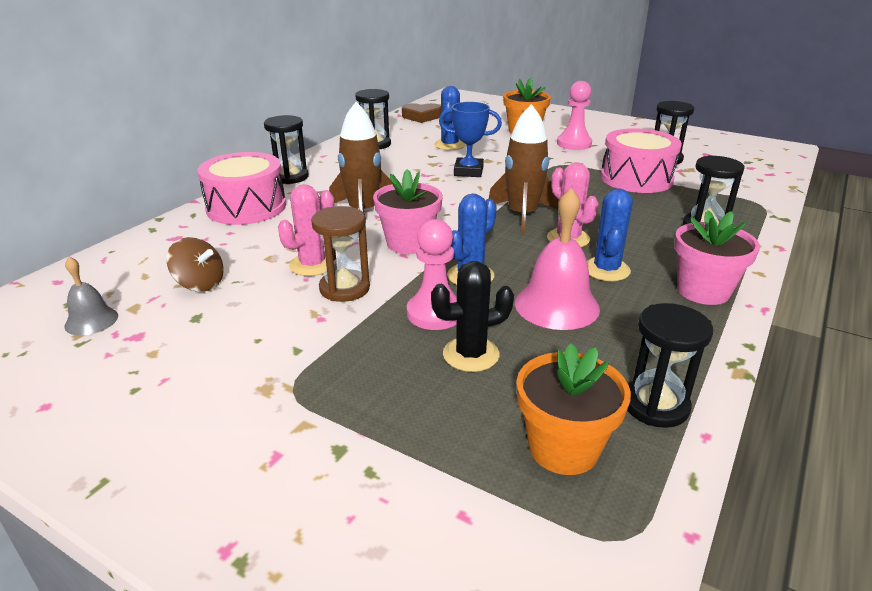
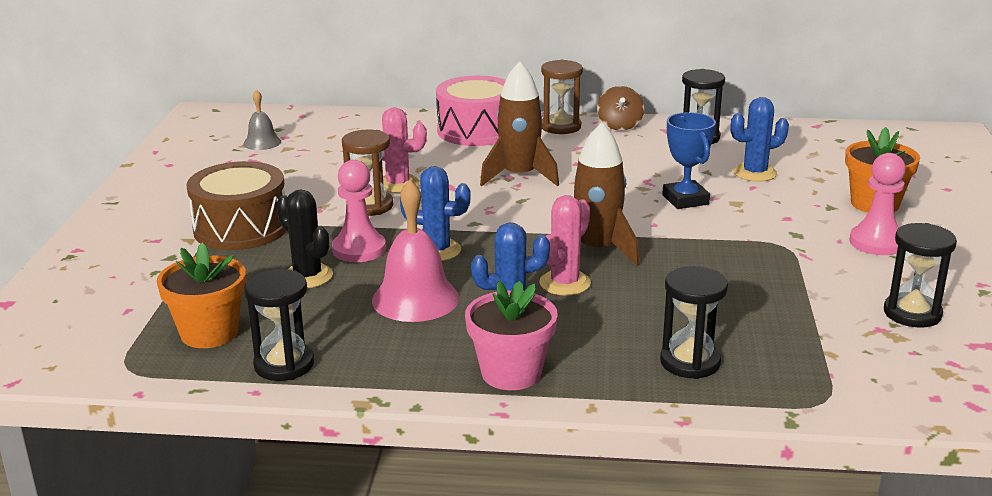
camera: 65 degrees right, 5 degrees down
brown spinning top [167,237,224,292] -> brown spinning top moved to [597,86,644,131]
black hourglass [264,115,309,184] -> brown hourglass [541,60,583,134]
pink flower pot [373,169,443,254] -> none
brown heart [402,103,441,123] -> none
pink drum [600,128,682,193] -> none
none -> brown drum [186,161,286,250]

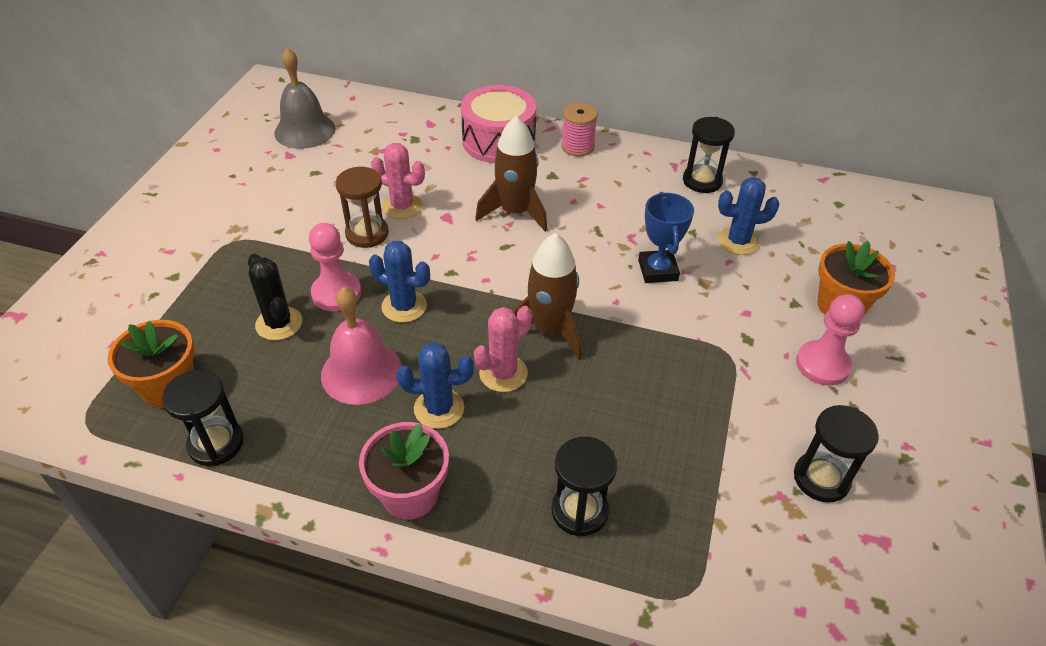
camera: 10 degrees right, 20 degrees up
brown drum [186,161,286,250] -> none
grey bell [243,89,281,150] -> grey bell [274,48,336,149], size x1.77
brown hourglass [541,60,583,134] -> pink spool [561,103,598,156]
brown spinning top [597,86,644,131] -> none

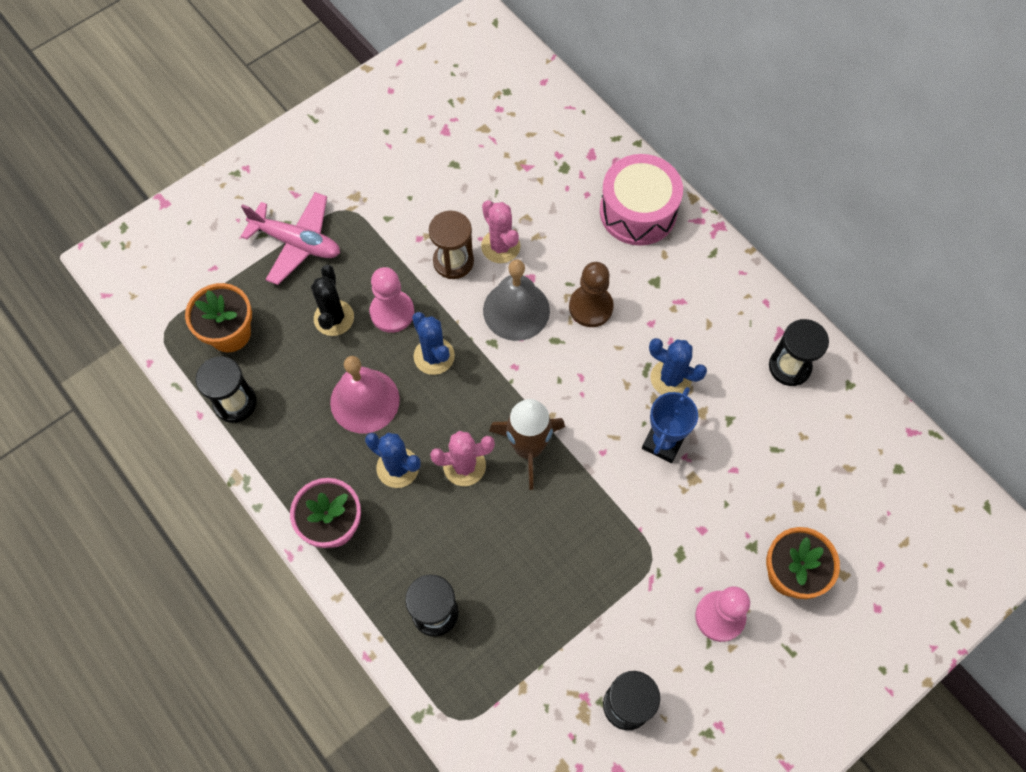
camera: 35 degrees right, 20 degrees up
grey bell [274,48,336,149] -> grey bell moved to [483,259,550,341]
brown rocket [475,116,547,232] -> brown pawn [569,262,614,327]
pink spool [561,103,598,156] -> none
blue cactus [718,177,780,255] -> blue cactus moved to [649,338,707,395]
none -> pink plane [241,192,340,285]

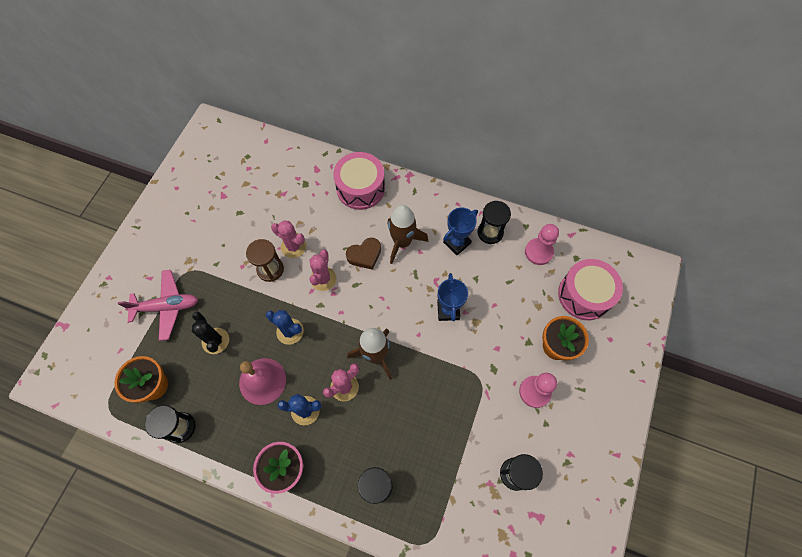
camera: 30 degrees left, 0 degrees up
pink pawn [369,267,414,333] -> pink pawn moved to [525,224,559,265]
grey bell [483,259,550,341] -> pink cactus [310,249,337,291]
brown pawn [569,262,614,327] -> brown heart [346,238,381,270]
blue cactus [649,338,707,395] -> none
none -> brown rocket [387,205,428,264]
none -> blue trophy [443,208,478,255]
none -> pink drum [558,259,623,320]

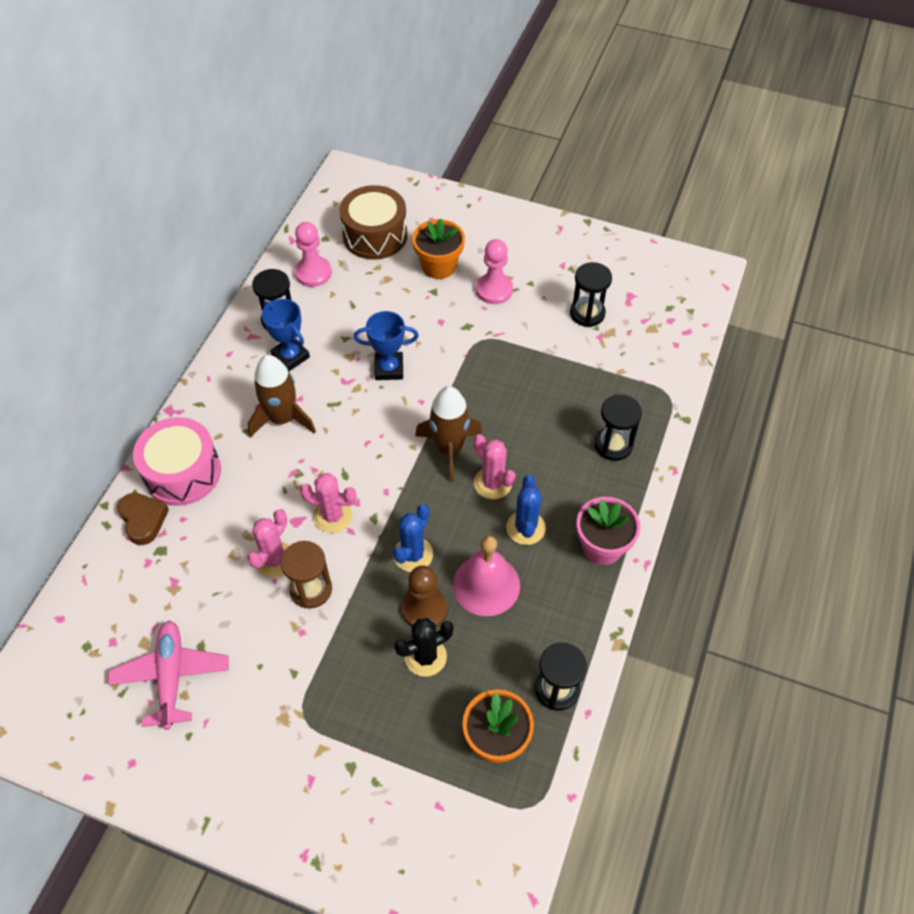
camera: 90 degrees left, 10 degrees down
pink plane [118,270,198,341] -> pink plane moved to [108,621,229,730]
brown heart [346,238,381,270] -> brown heart moved to [117,493,169,545]
pink drum [558,259,623,320] -> brown drum [339,185,408,260]
none -> brown pawn [402,566,447,627]

